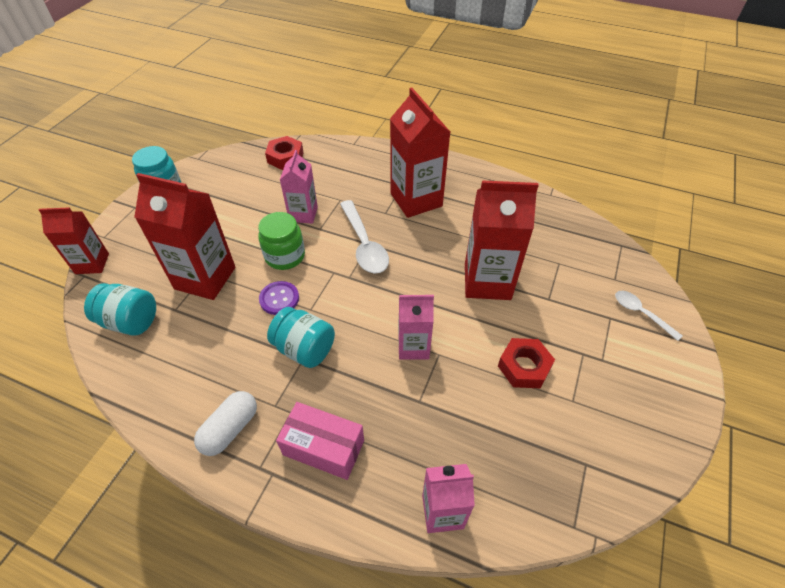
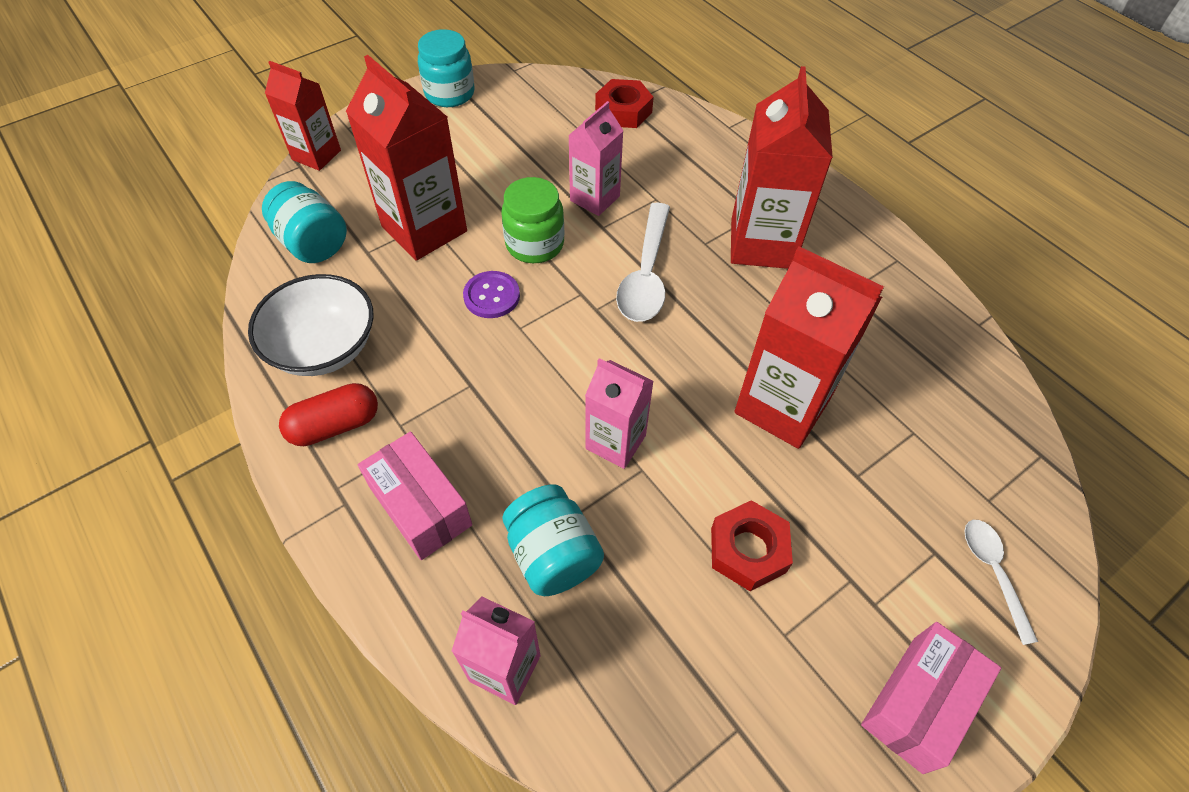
camera: 30 degrees right, 5 degrees up
white capsule [194,391,257,456] -> red capsule [279,383,378,446]
turquoise jar [267,307,335,368] -> turquoise jar moved to [502,484,604,596]
none -> white bowl [248,274,373,376]
none -> pink box [861,622,1001,774]

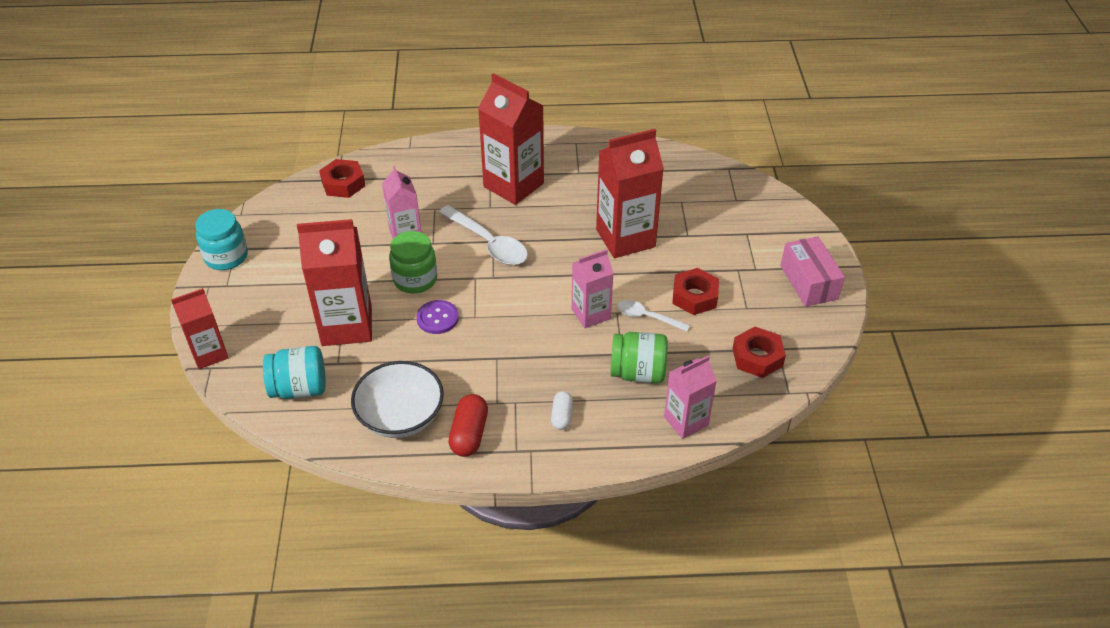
camera: 55 degrees left, 10 degrees down
pink box [358,431,472,560] -> white capsule [551,391,573,430]
turquoise jar [502,484,604,596] -> green jar [610,332,668,383]
white spoon [965,520,1038,645] -> white spoon moved to [617,300,690,331]
none -> red nut [732,327,786,378]

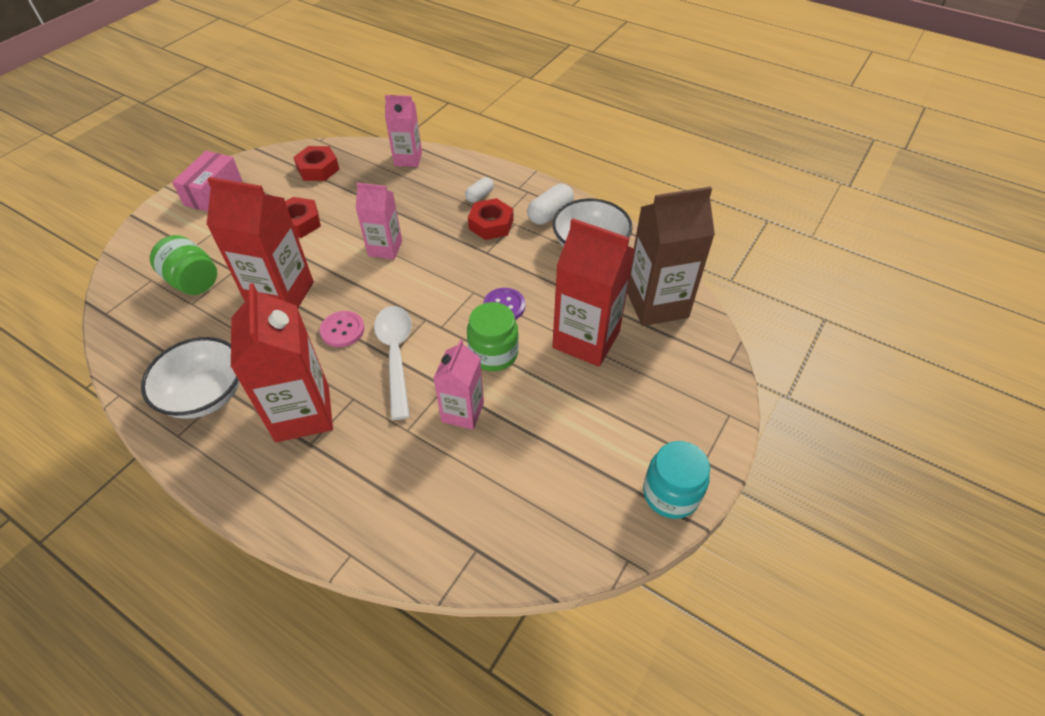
camera: 145 degrees left, 5 degrees up
red carton [171,288,229,369] -> none
turquoise jar [263,346,326,399] -> brown carton [627,187,715,326]
red nut [319,159,365,198] -> red nut moved to [468,198,513,240]
red capsule [448,394,488,457] -> white capsule [527,184,574,225]
green jar [610,332,668,383] -> green jar moved to [150,235,217,295]
white spoon [617,300,690,331] -> none
none -> white bowl [141,337,240,419]
none -> pink button [320,311,365,347]

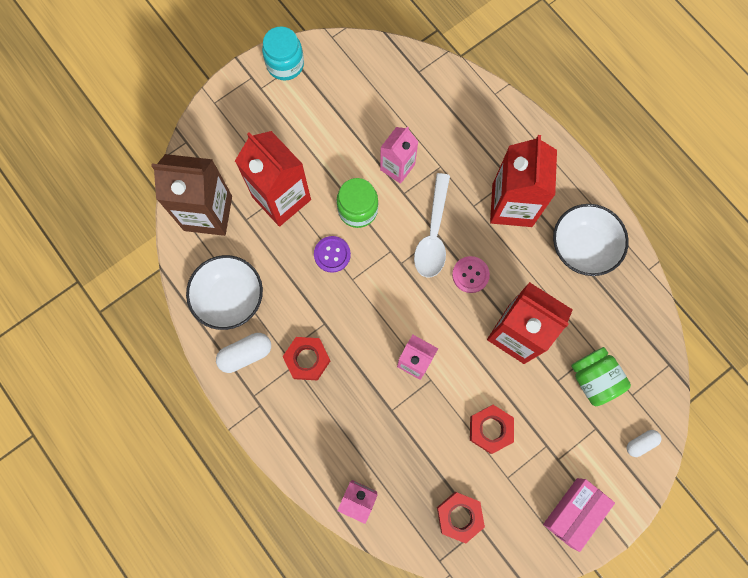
camera: 160 degrees left, 25 degrees up
white capsule [465,177,494,203] -> white capsule moved to [627,430,662,457]

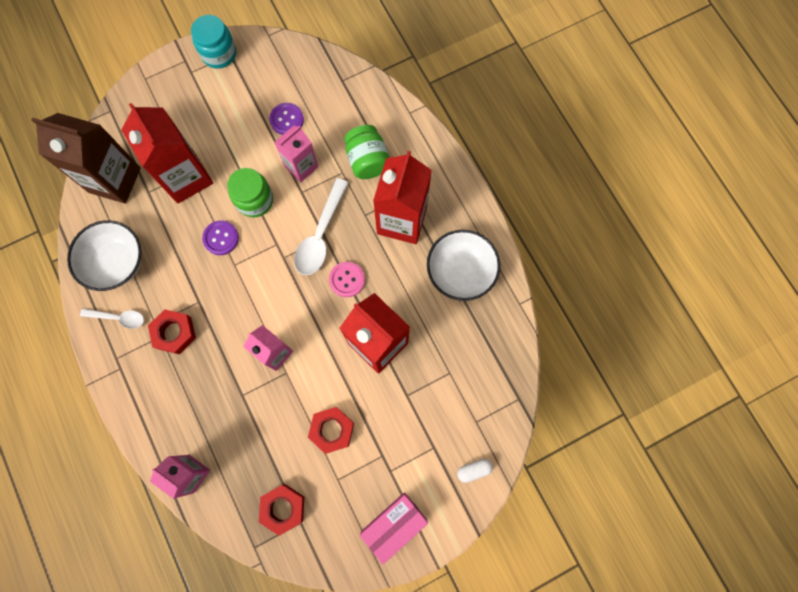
camera: 10 degrees right, 0 degrees up
white capsule [216,333,271,373] -> white spoon [80,308,144,329]
green jar [571,347,631,406] -> green jar moved to [344,125,390,179]
none -> purple button [269,103,304,135]

